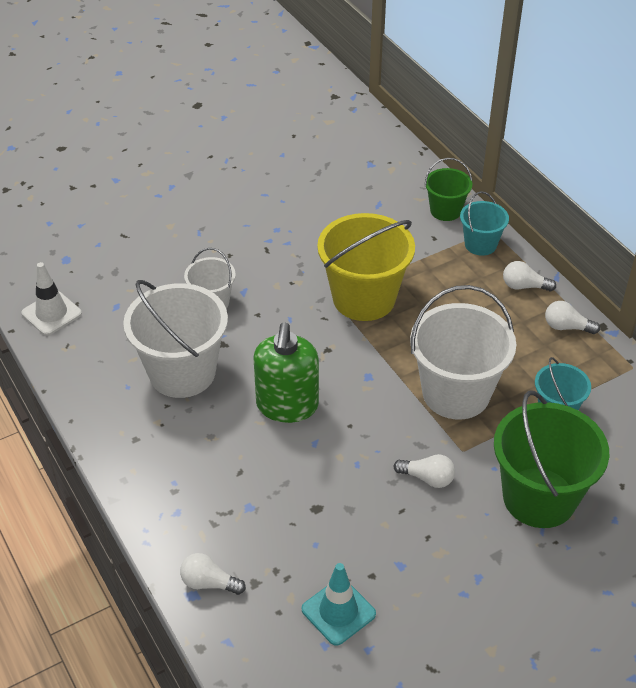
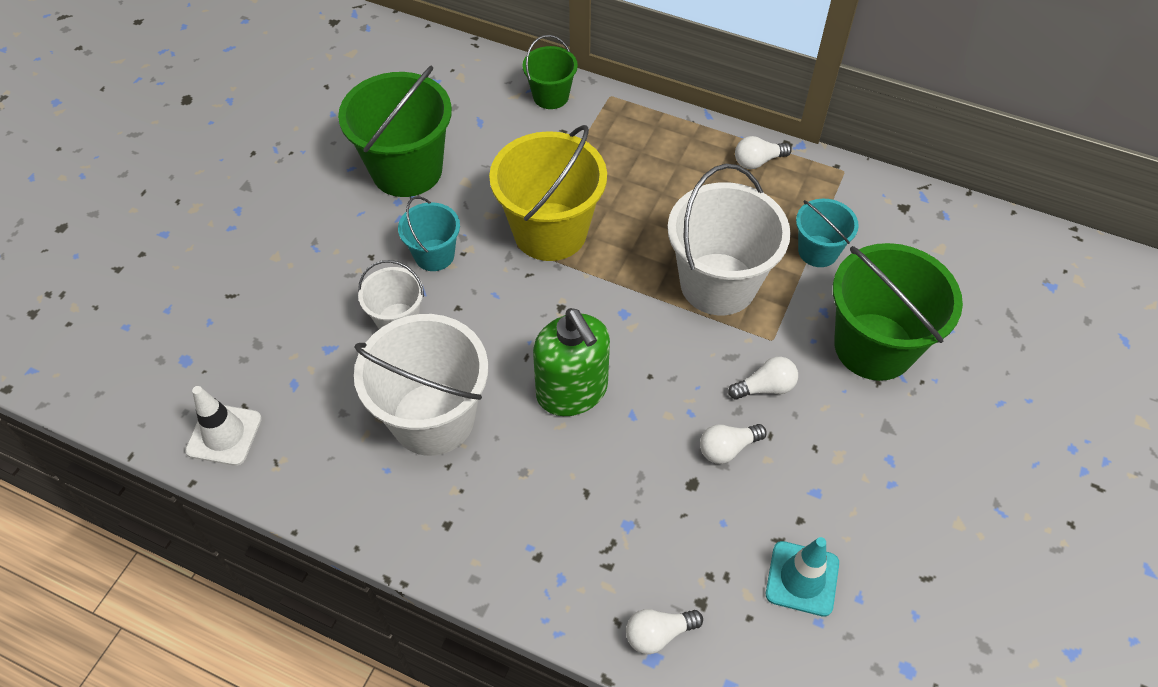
camera: 35 degrees left, 10 degrees up
turquoise bucket [460,191,509,256] -> turquoise bucket moved to [398,196,460,271]
white light bulb [503,261,556,291] -> white light bulb moved to [700,424,767,464]
none -> green bucket [338,65,452,197]

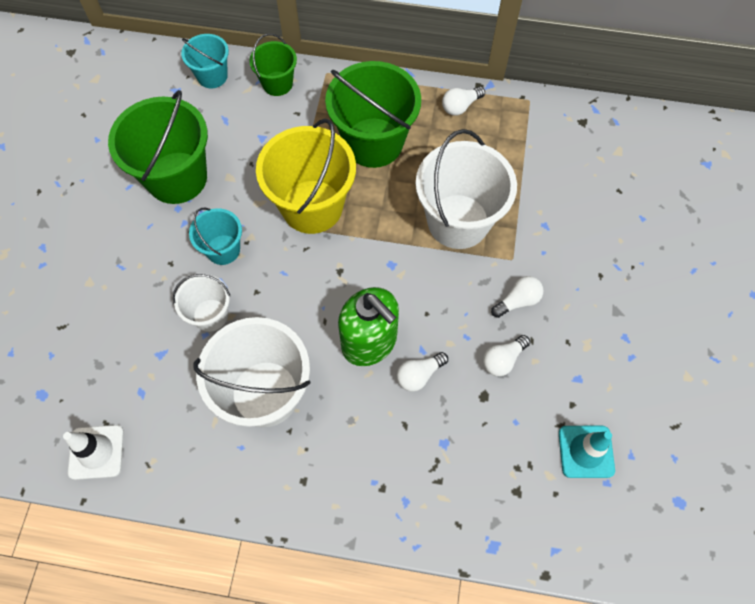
camera: 15 degrees left, 10 degrees up
white light bulb [626,609,703,654] -> white light bulb moved to [396,352,448,392]
turquoise bucket [796,199,859,267] -> turquoise bucket moved to [181,34,229,88]
green bucket [833,243,963,381] -> green bucket moved to [325,61,421,168]

